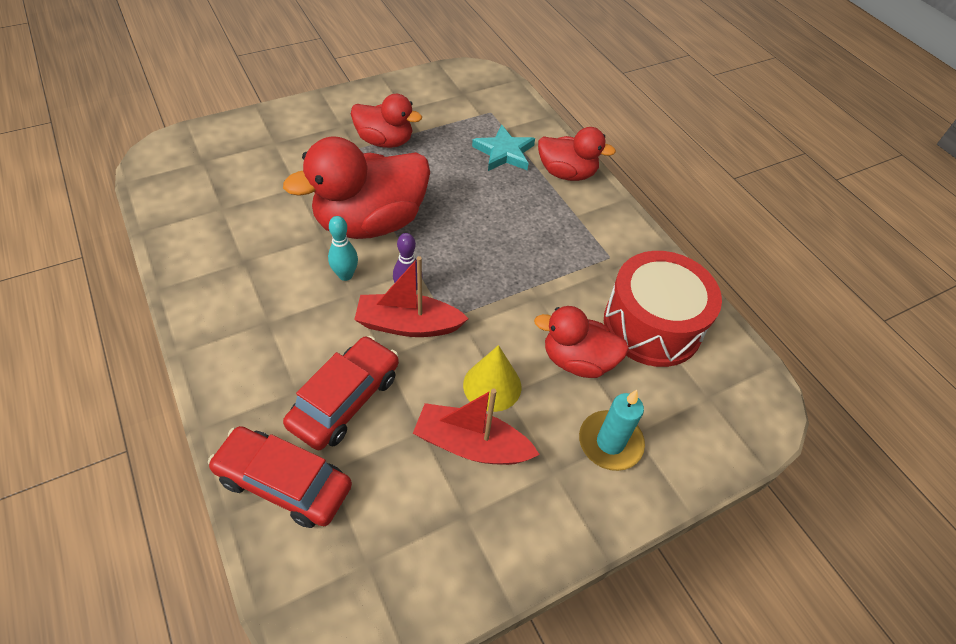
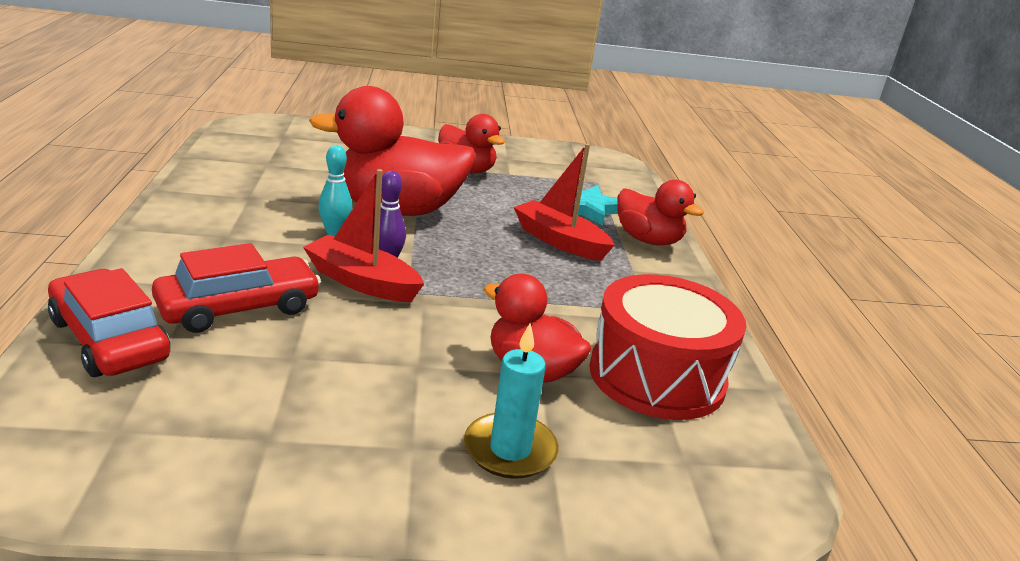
camera: 25 degrees right, 25 degrees down
red boat [413,389,540,465] -> red boat moved to [514,144,614,261]
yellow cone [463,345,521,412] -> none

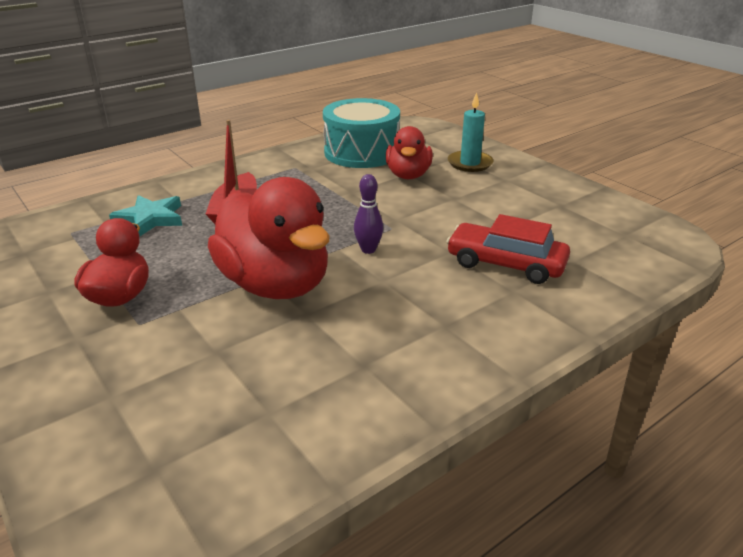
camera: 120 degrees left, 5 degrees up
red car [48,268,170,377] -> none
red boat [303,169,424,302] -> none
turquoise bowling pin [318,145,352,236] -> none
red drum [589,274,746,420] -> turquoise drum [323,98,400,168]
red duck [617,180,704,245] -> none

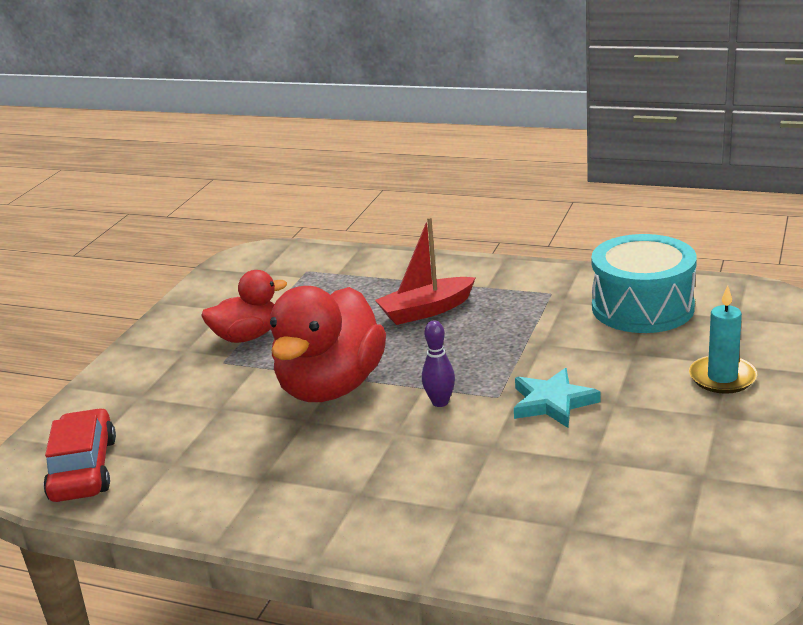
camera: 60 degrees right, 5 degrees down
turquoise star [109,195,182,237] -> turquoise star moved to [514,368,600,428]
red duck [386,126,433,179] -> none
red car [446,214,570,284] -> red car moved to [43,408,116,502]

